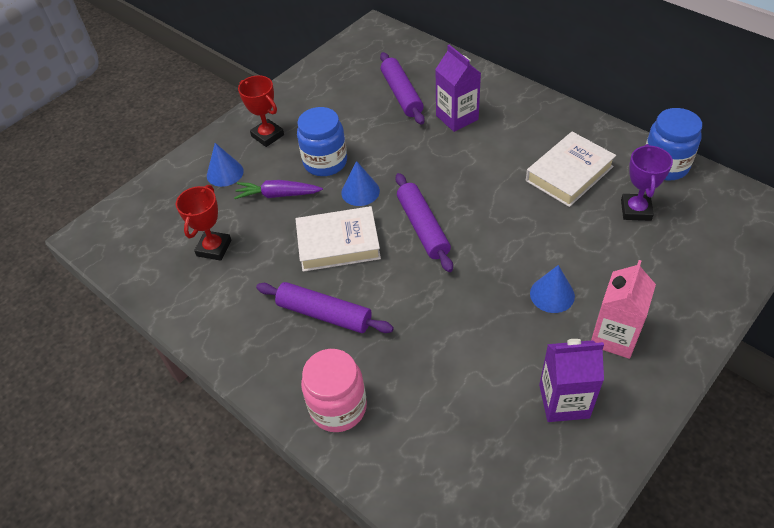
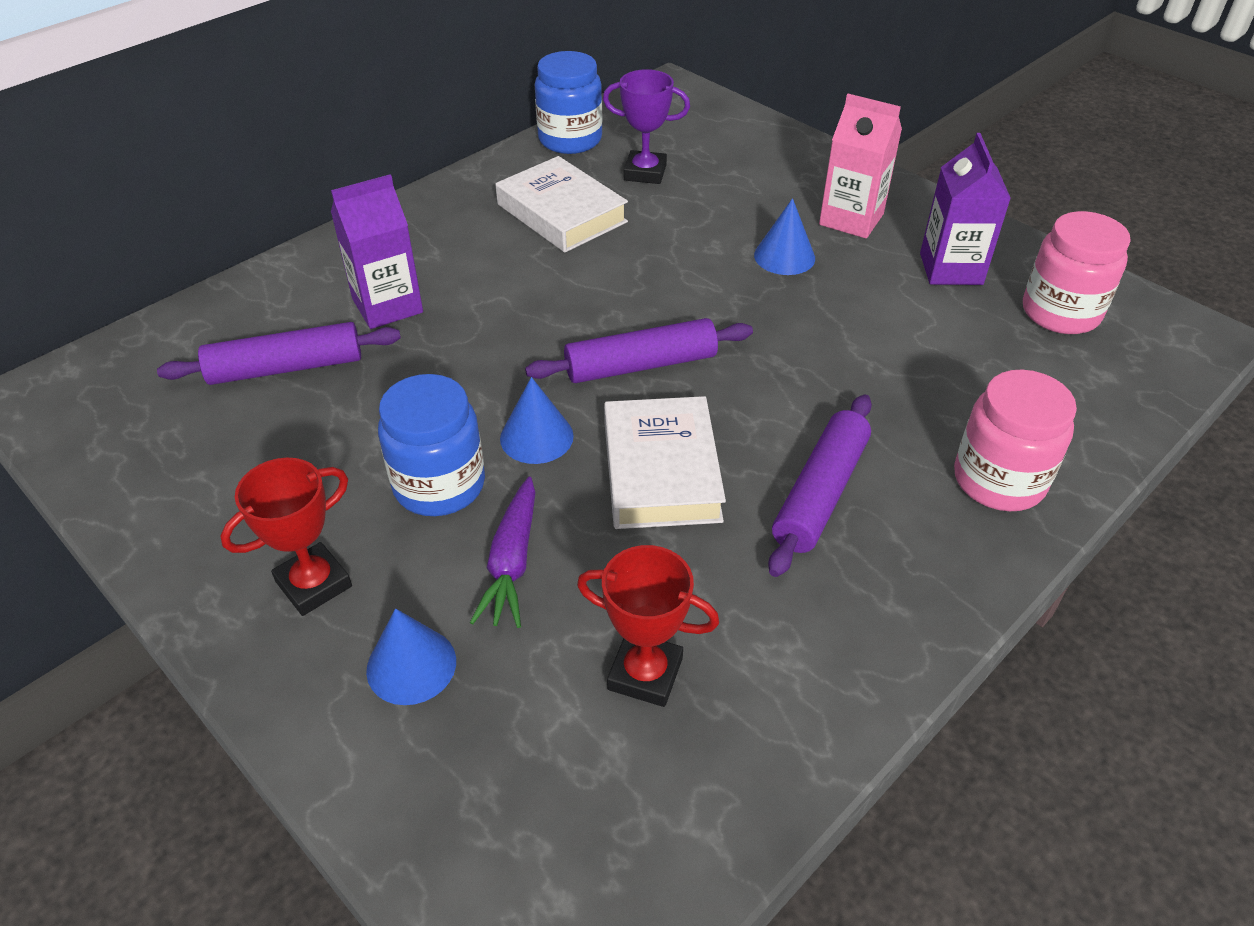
camera: 90 degrees left, 5 degrees down
none -> pink jar [1023,211,1131,334]

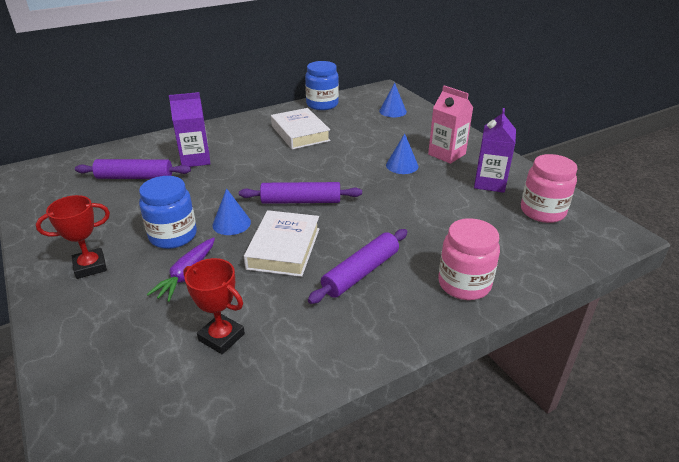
camera: 15 degrees right, 10 degrees down
blue cone [366,608,456,705] -> blue cone moved to [379,83,407,117]
purple trophy [603,69,690,184] -> none

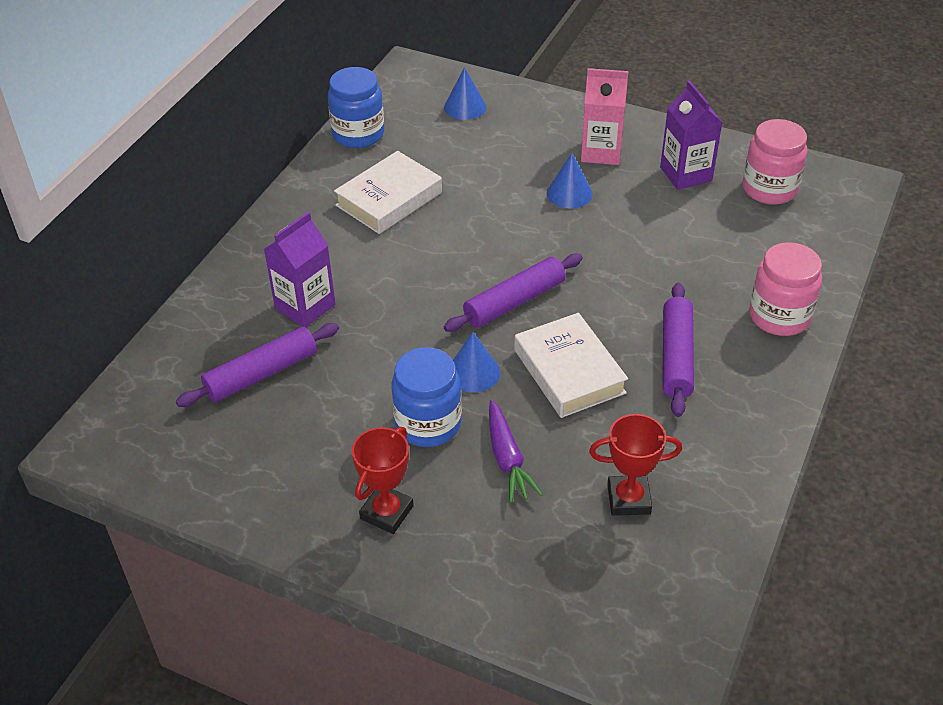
camera: 35 degrees left, 10 degrees up
white book [271,108,331,150] -> white book turned 75 degrees counterclockwise [334,151,442,234]

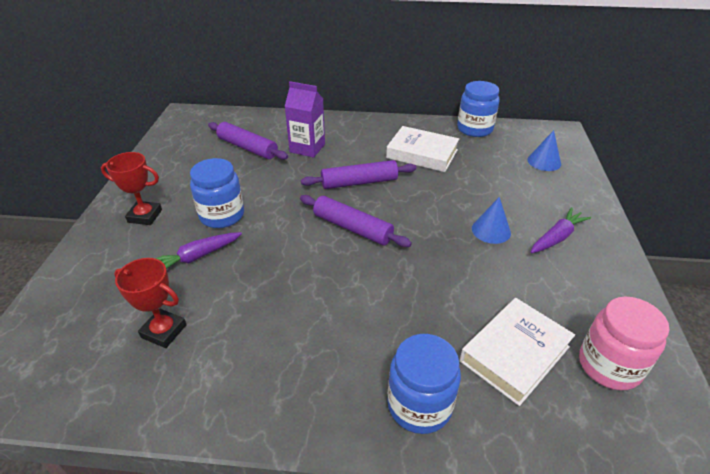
camera: 70 degrees right, 5 degrees down
blue cone [453,332,500,393] -> none
white book [514,313,628,418] -> white book moved to [460,298,575,406]
pink carton [581,68,628,165] -> purple carrot [531,207,591,253]
red trophy [589,414,682,516] -> red trophy turned 45 degrees counterclockwise [114,258,187,348]
purple carton [660,81,722,190] -> none
purple rolling pin [662,283,694,417] -> purple rolling pin moved to [301,160,417,189]
pink jar [749,242,822,336] -> blue jar [387,334,461,434]

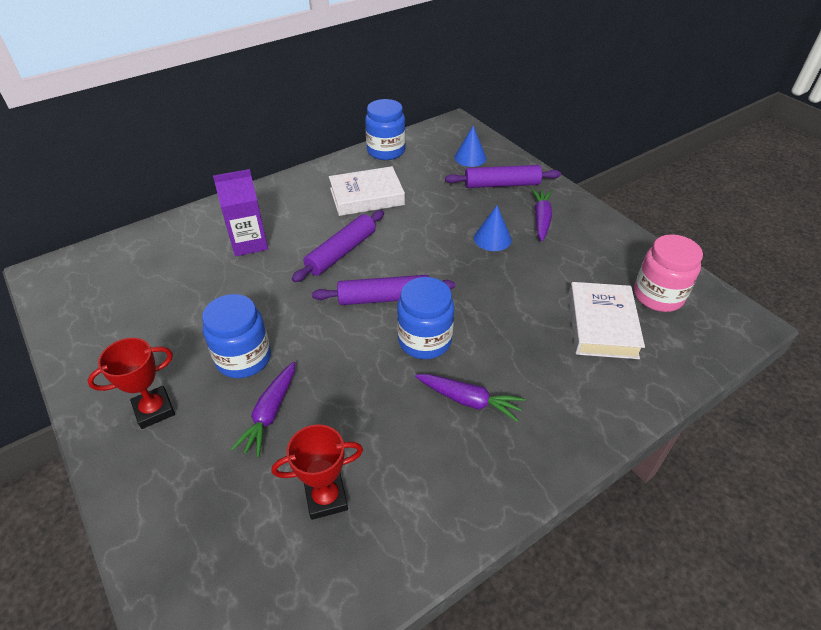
camera: 40 degrees left, 5 degrees up
purple rolling pin [208,122,288,160] -> purple rolling pin moved to [445,165,561,188]
blue jar [387,334,461,434] -> blue jar moved to [397,277,454,359]
none -> purple carrot [415,374,525,422]

